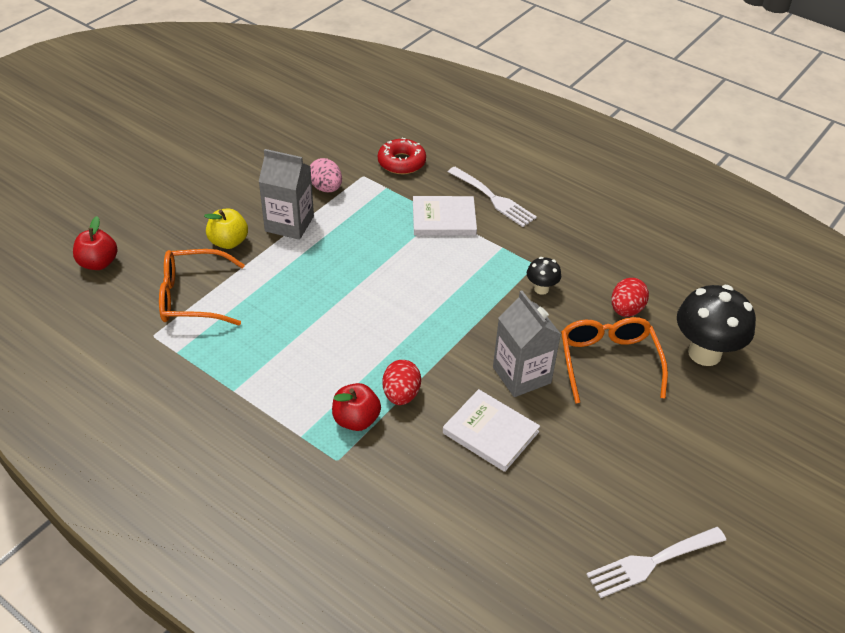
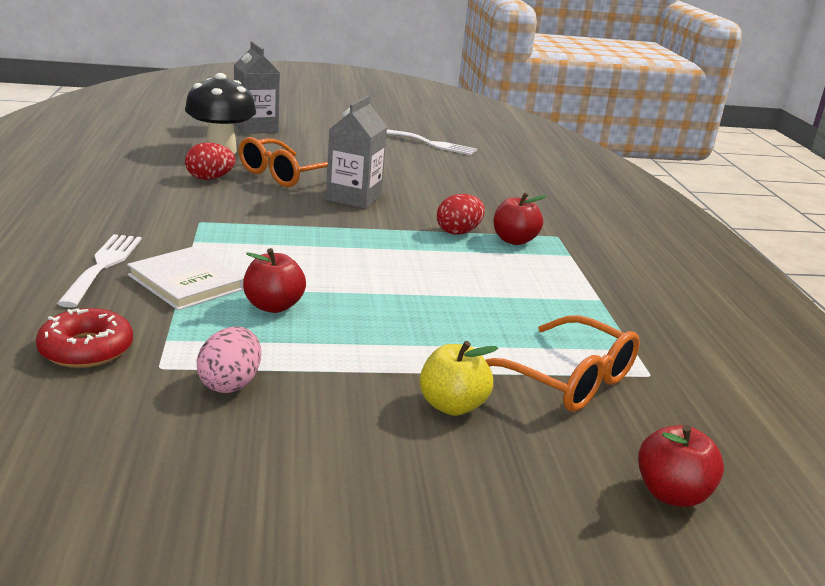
camera: 135 degrees left, 20 degrees down
grey carton [258,149,314,240] -> grey carton moved to [234,41,280,134]
white book [443,389,540,472] -> none
black mushroom [527,257,561,295] -> none
none -> red apple [243,248,306,313]

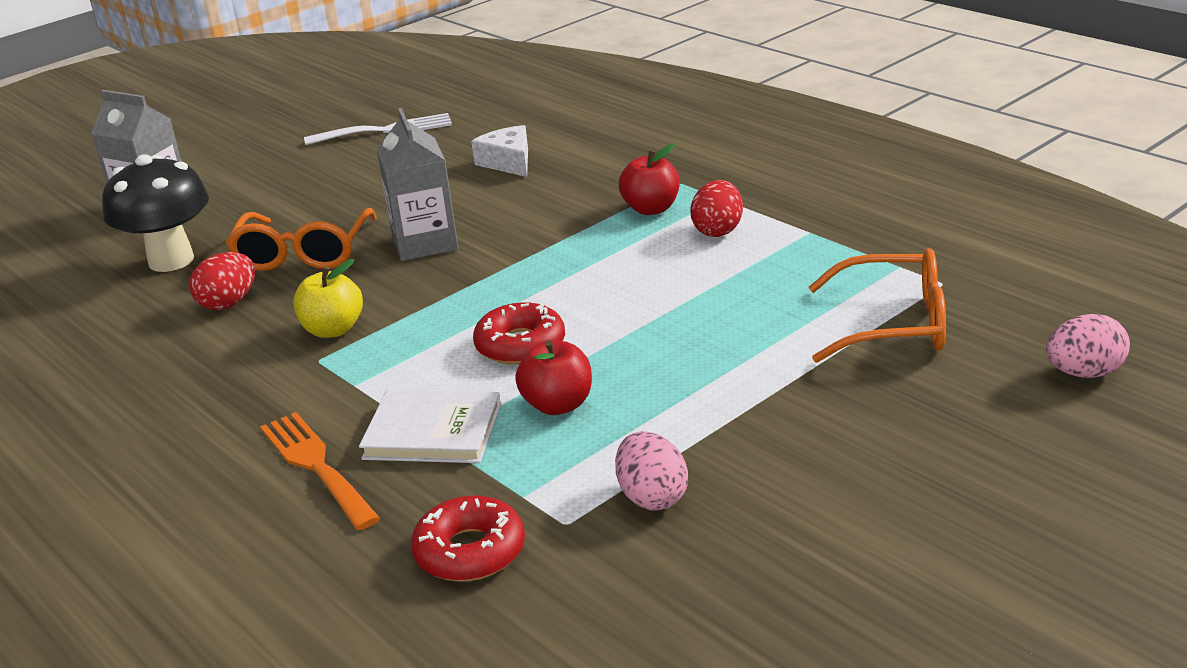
camera: 30 degrees left, 5 degrees up
white fork [57,234,142,308] -> orange fork [260,412,380,530]
yellow apple [420,341,498,416] -> yellow apple moved to [293,259,363,338]
red egg [437,194,485,235] -> red egg moved to [691,180,743,237]
red apple [638,425,724,507] -> pink egg [1046,314,1130,378]
none -> white cheese [471,125,528,177]
none -> red donut [473,302,565,365]

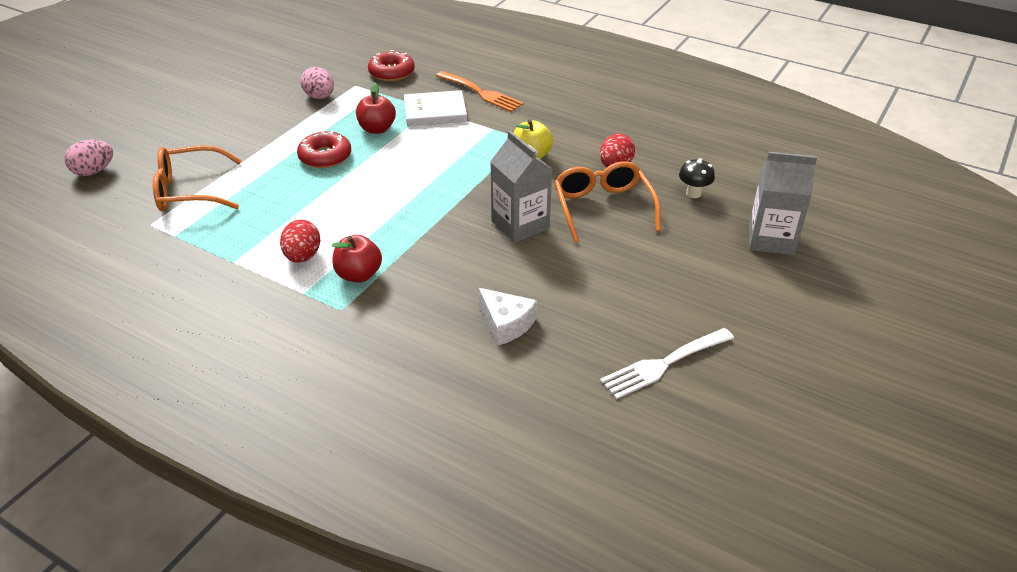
camera: 160 degrees right, 10 degrees up
black mushroom [102,154,209,272] -> black mushroom [679,158,715,198], size x0.49
red donut [473,302,565,365] -> red donut moved to [297,130,351,168]

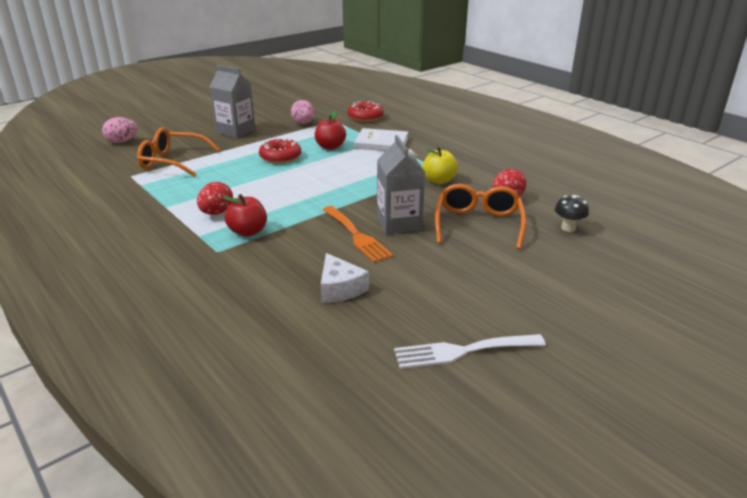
camera: 20 degrees right, 10 degrees down
orange fork [436,71,524,112] -> orange fork moved to [323,206,393,263]
grey carton [749,152,817,255] -> grey carton moved to [210,65,255,138]

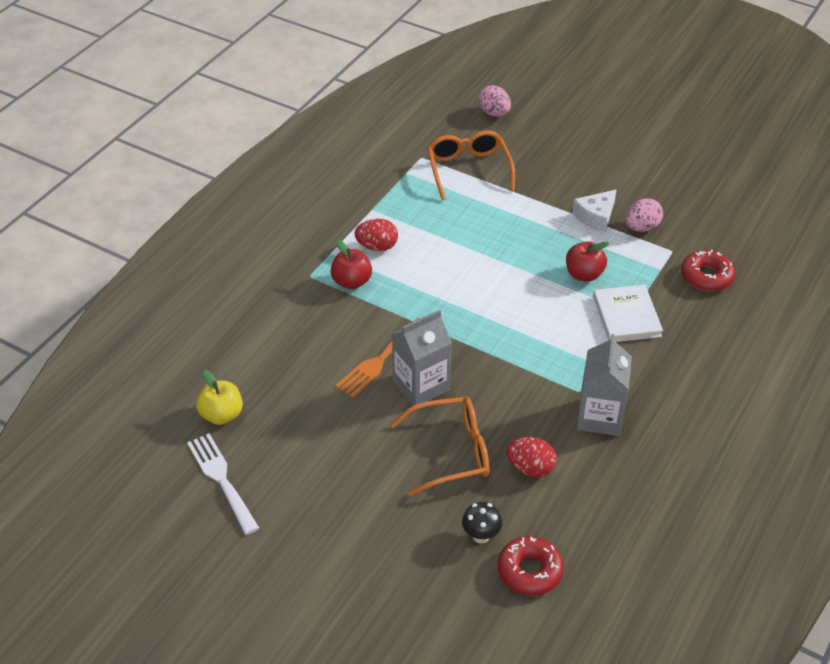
camera: 70 degrees right, 15 degrees up
grey carton [210,65,255,138] -> grey carton moved to [576,334,632,436]
red donut [259,138,301,163] -> red donut moved to [498,536,564,596]
white cheese [321,253,369,303] -> white cheese moved to [572,190,616,232]
yellow apple [422,147,458,184] -> yellow apple moved to [196,370,243,425]

